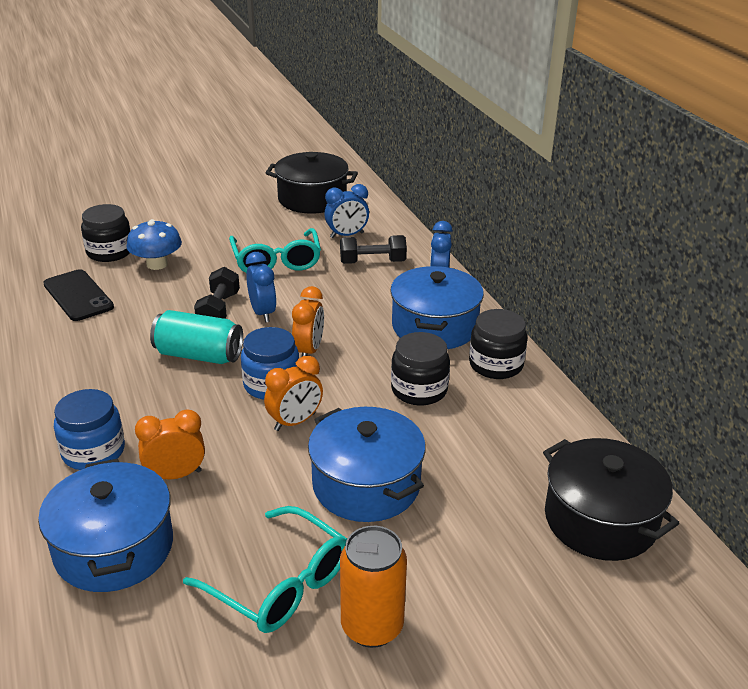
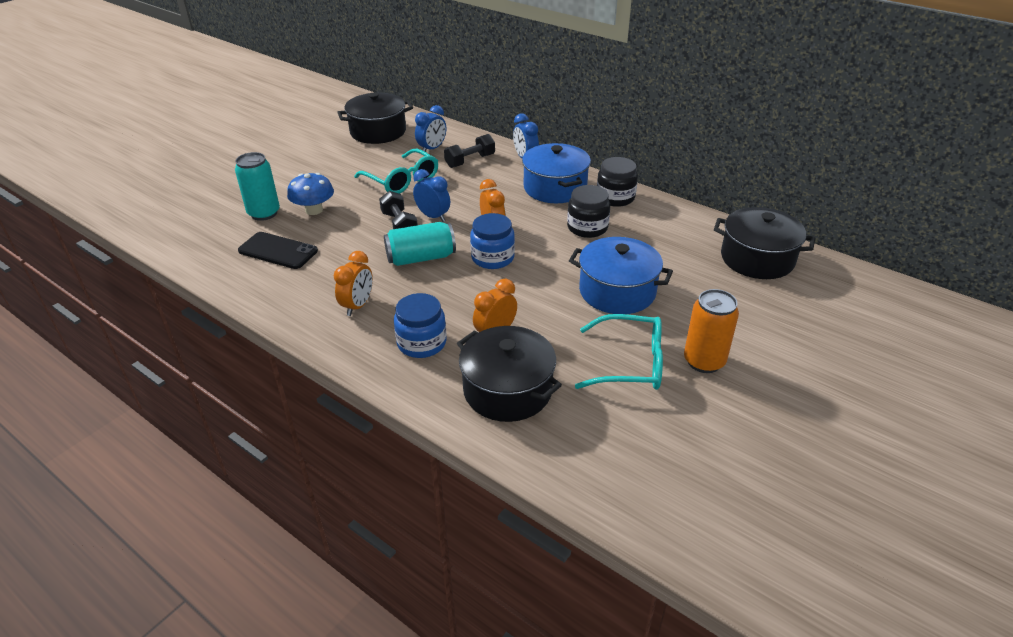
camera: 30 degrees left, 5 degrees up
blue pot [38,459,173,592] -> black pot [457,326,562,422]
black jar [81,204,131,262] -> turquoise can [235,152,280,221]
orange clock [264,356,323,431] -> orange clock moved to [334,251,373,316]

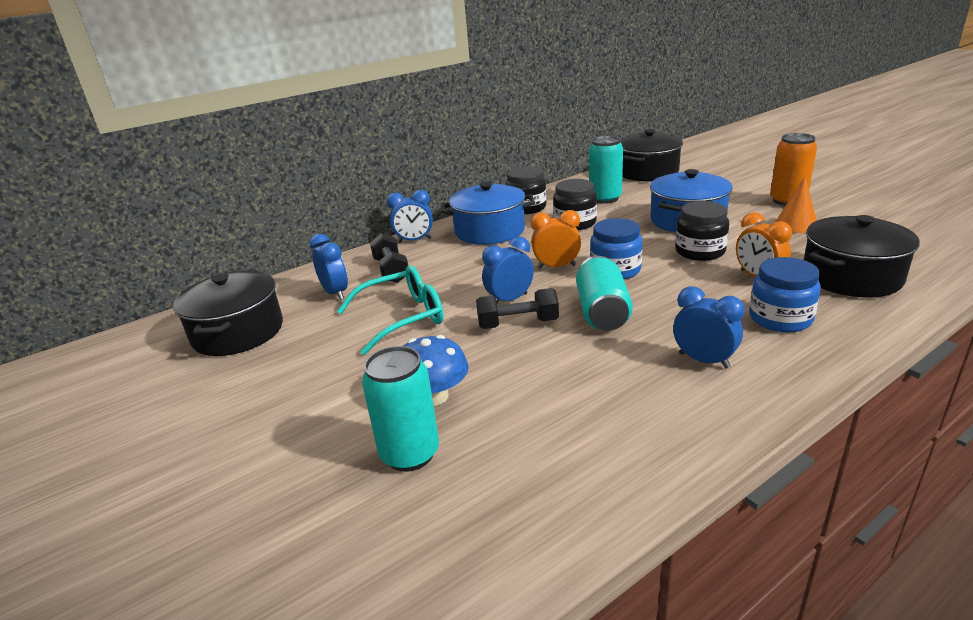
camera: 70 degrees left, 10 degrees down
black phone [238,232,318,269] -> none
orange clock [334,251,373,316] -> blue clock [673,286,745,369]
turquoise glasses [575,314,663,390] -> orange cone [775,177,817,233]
none -> turquoise can [589,136,623,204]
none -> black jar [675,201,729,261]

